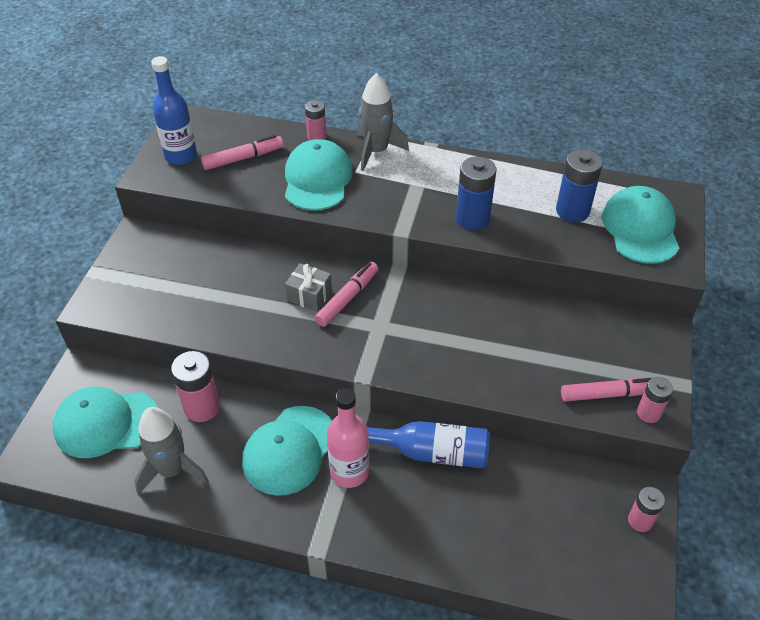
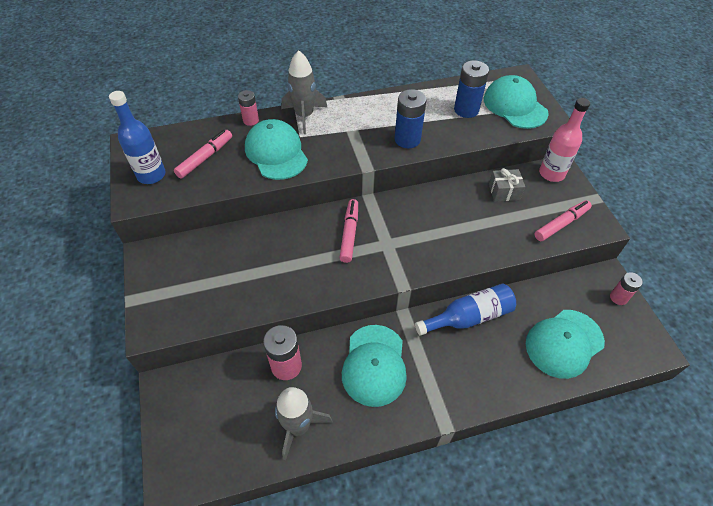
camera: 30 degrees left, 5 degrees up
turquoise cap [53,387,157,458] -> turquoise cap moved to [526,310,605,379]
grey gift [285,263,332,312] -> grey gift moved to [489,168,525,202]
pink bottle [327,388,369,488] -> pink bottle moved to [539,98,590,182]
pink battery [637,377,673,423] -> none

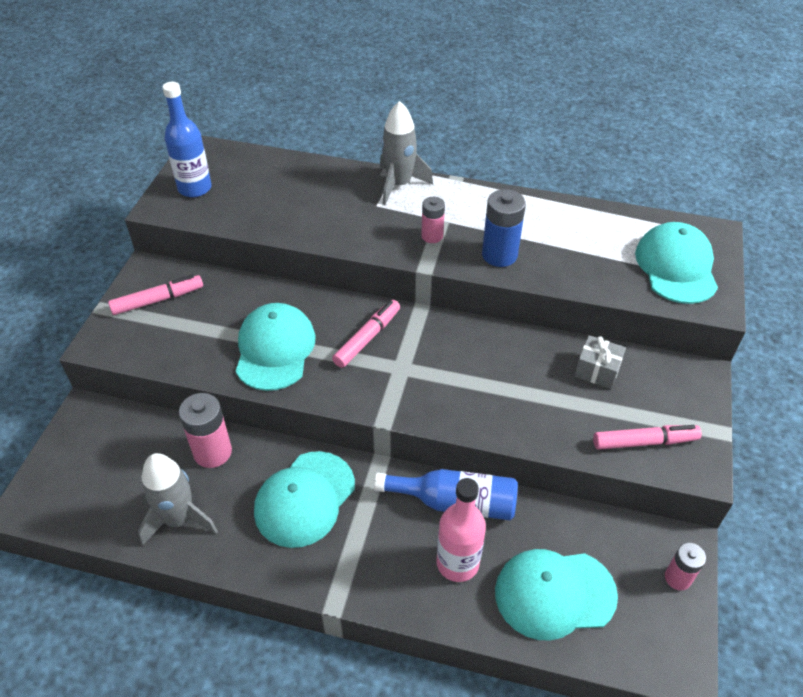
camera: 30 degrees right, 5 degrees down
pink marker [174,130,232,179] -> pink marker moved to [108,275,203,315]
pink battery [238,90,259,126] -> pink battery moved to [421,197,445,243]
turquoise cap [245,119,308,180] -> turquoise cap moved to [235,303,315,391]
blue battery [454,60,489,118] -> none
pink bottle [539,98,590,182] -> pink bottle moved to [436,478,486,582]

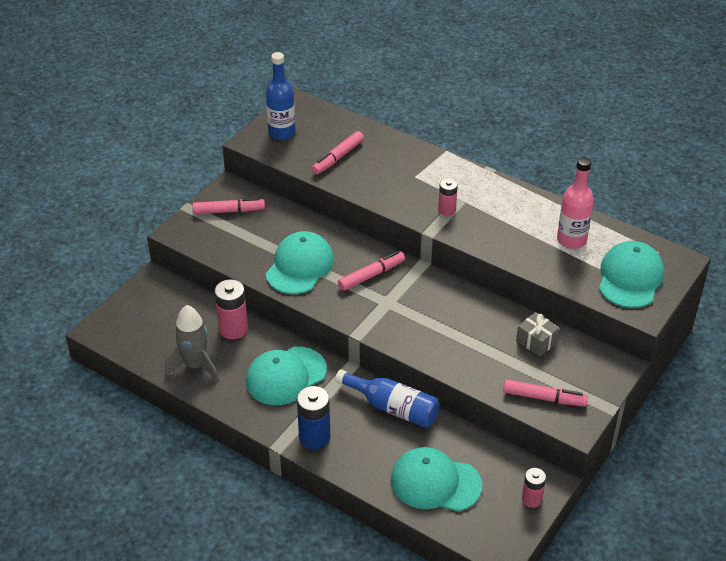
camera: 20 degrees right, 5 degrees down
grey rocket [380,101,433,205] -> none
pink bottle [436,478,486,582] -> pink bottle moved to [557,157,594,249]
blue battery [482,189,526,267] -> blue battery moved to [297,386,330,449]
none -> pink marker [312,131,364,174]

